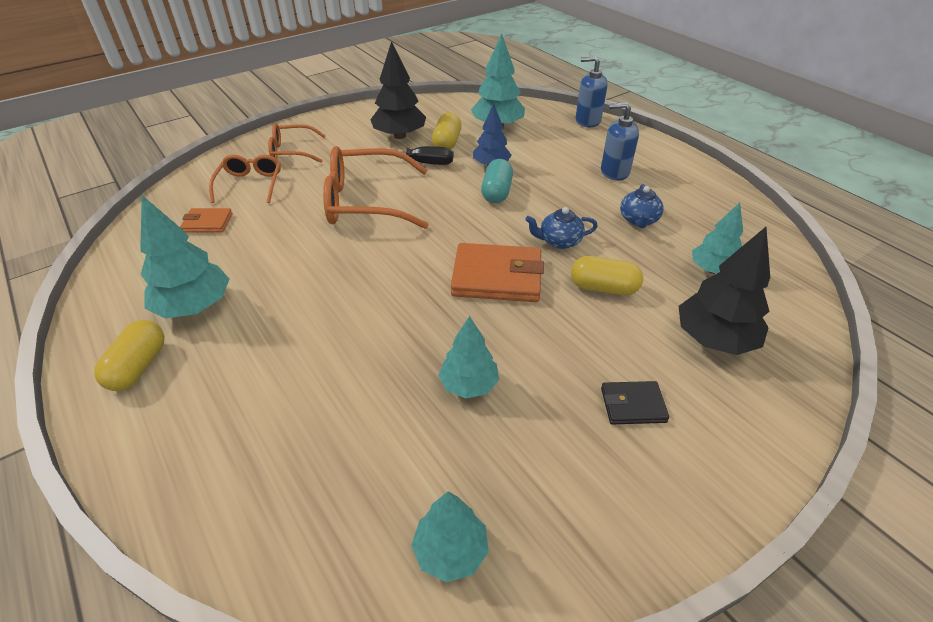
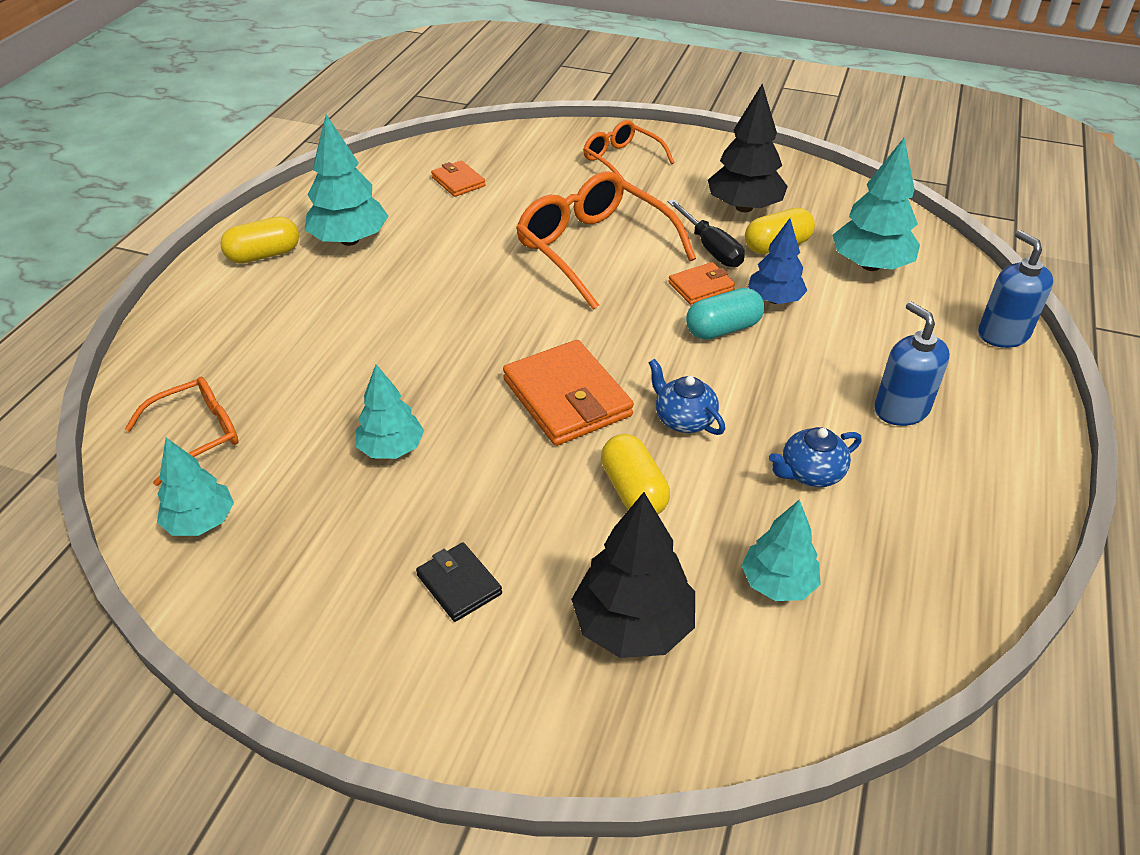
camera: 55 degrees right, 0 degrees up
orange glasses [209,155,281,203] -> orange glasses moved to [125,377,239,486]
none -> orange wallet [668,262,735,305]

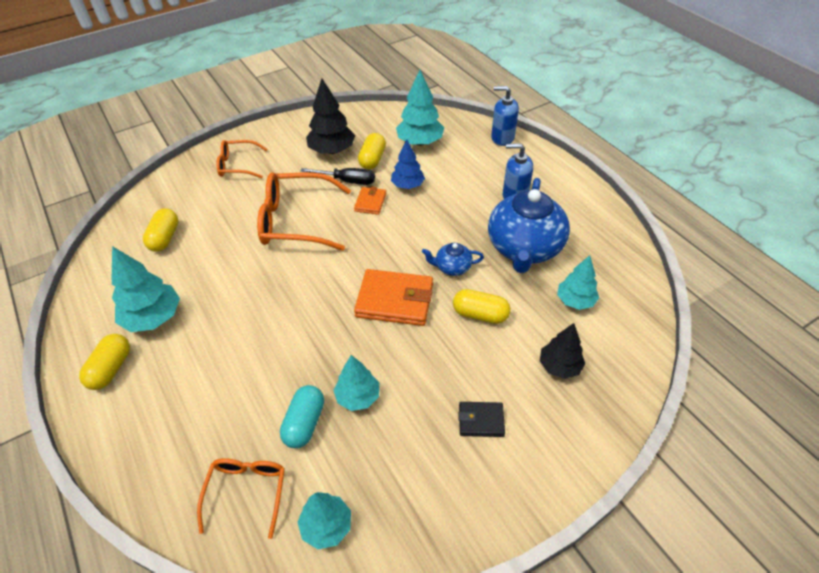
camera: 50 degrees left, 5 degrees up
orange wallet [431,161,486,197] -> yellow capsule [143,208,178,252]
black tree [571,492,695,658] -> black tree [540,323,585,379], size x0.66
turquoise capsule [686,288,765,340] -> turquoise capsule moved to [280,385,324,448]
blue teapot [769,427,862,487] -> blue teapot [488,178,570,273], size x2.21

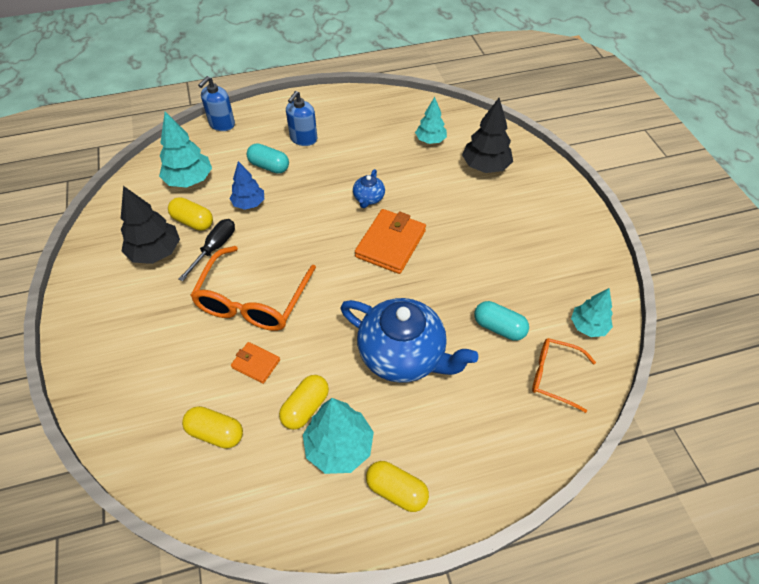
camera: 75 degrees left, 5 degrees up
orange glasses [216,140,268,179] -> none
turquoise tree [333,355,379,411] -> none
orange wallet [354,186,386,215] -> orange wallet moved to [231,342,280,384]
yellow capsule [453,289,511,324] -> yellow capsule moved to [279,375,329,430]
black wallet [458,402,505,437] -> none
blue teapot [488,178,570,273] -> blue teapot moved to [340,298,478,383]
black tree [540,323,585,379] -> black tree [462,98,513,173], size x1.52
none -> turquoise capsule [247,143,289,174]

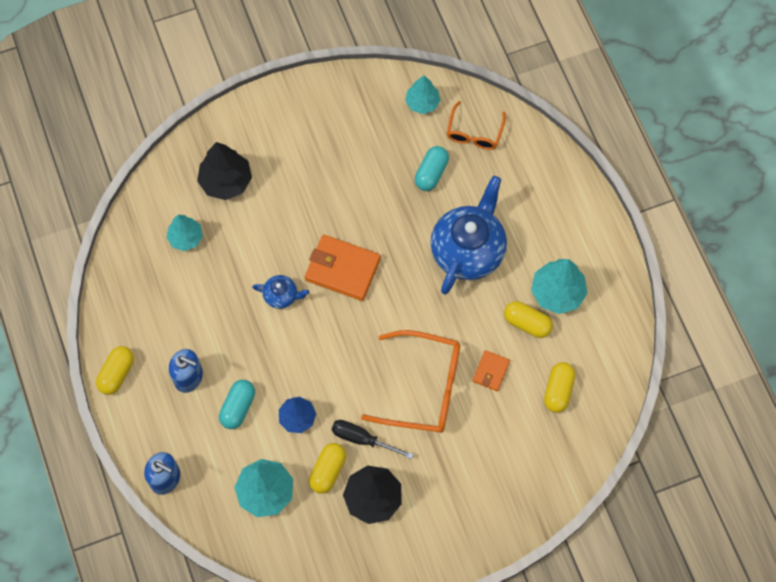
camera: 95 degrees left, 15 degrees up
yellow capsule [366,461,429,512] -> yellow capsule moved to [96,346,134,395]

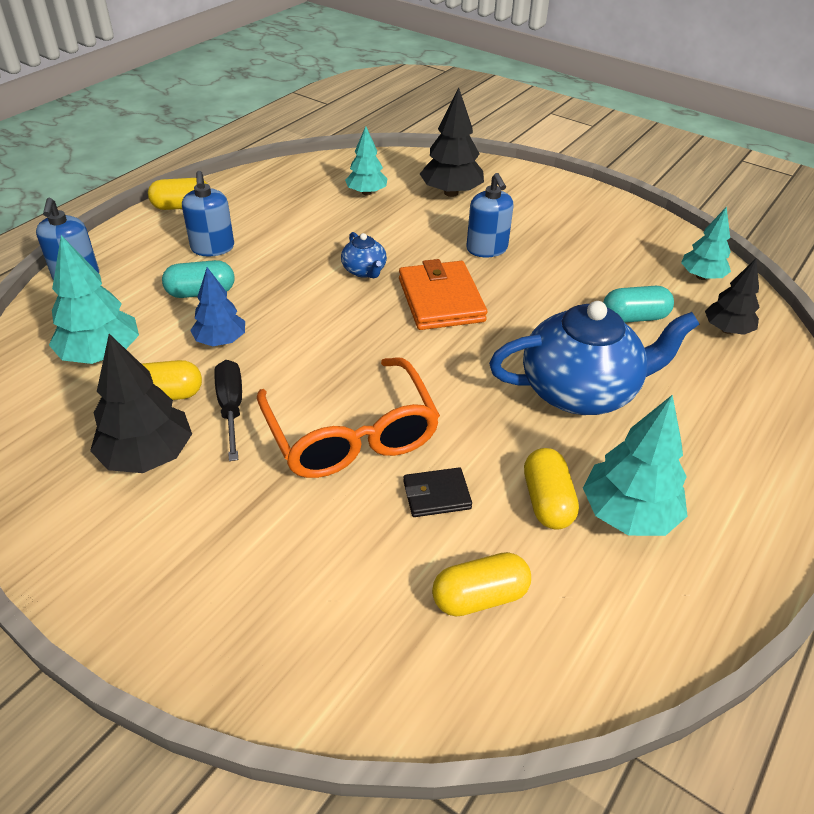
camera: 55 degrees right, 25 degrees down
orange glasses [447,101,506,150] -> black tree [705,259,760,335]
orange wallet [472,350,510,391] -> black wallet [403,467,472,517]
none -> blue soap dispenser [466,173,513,257]

